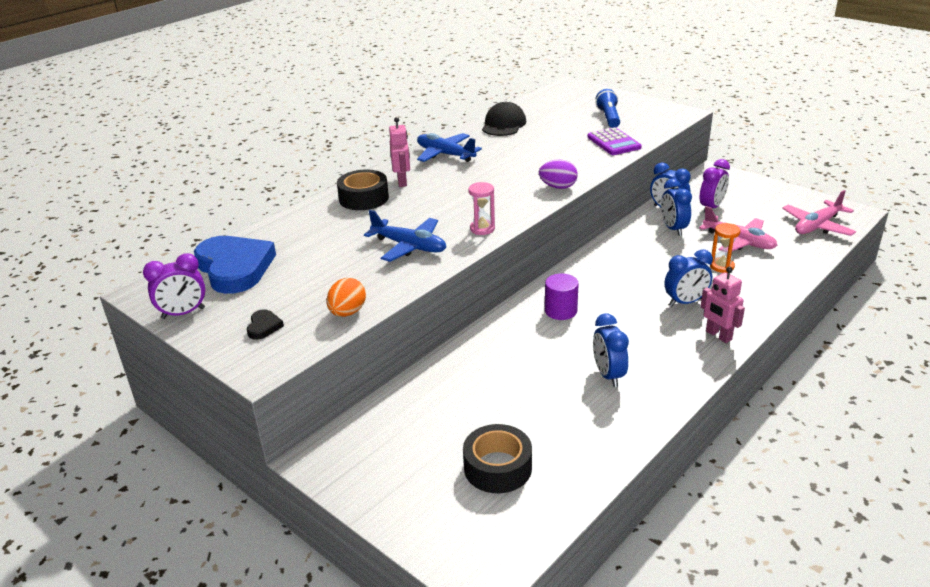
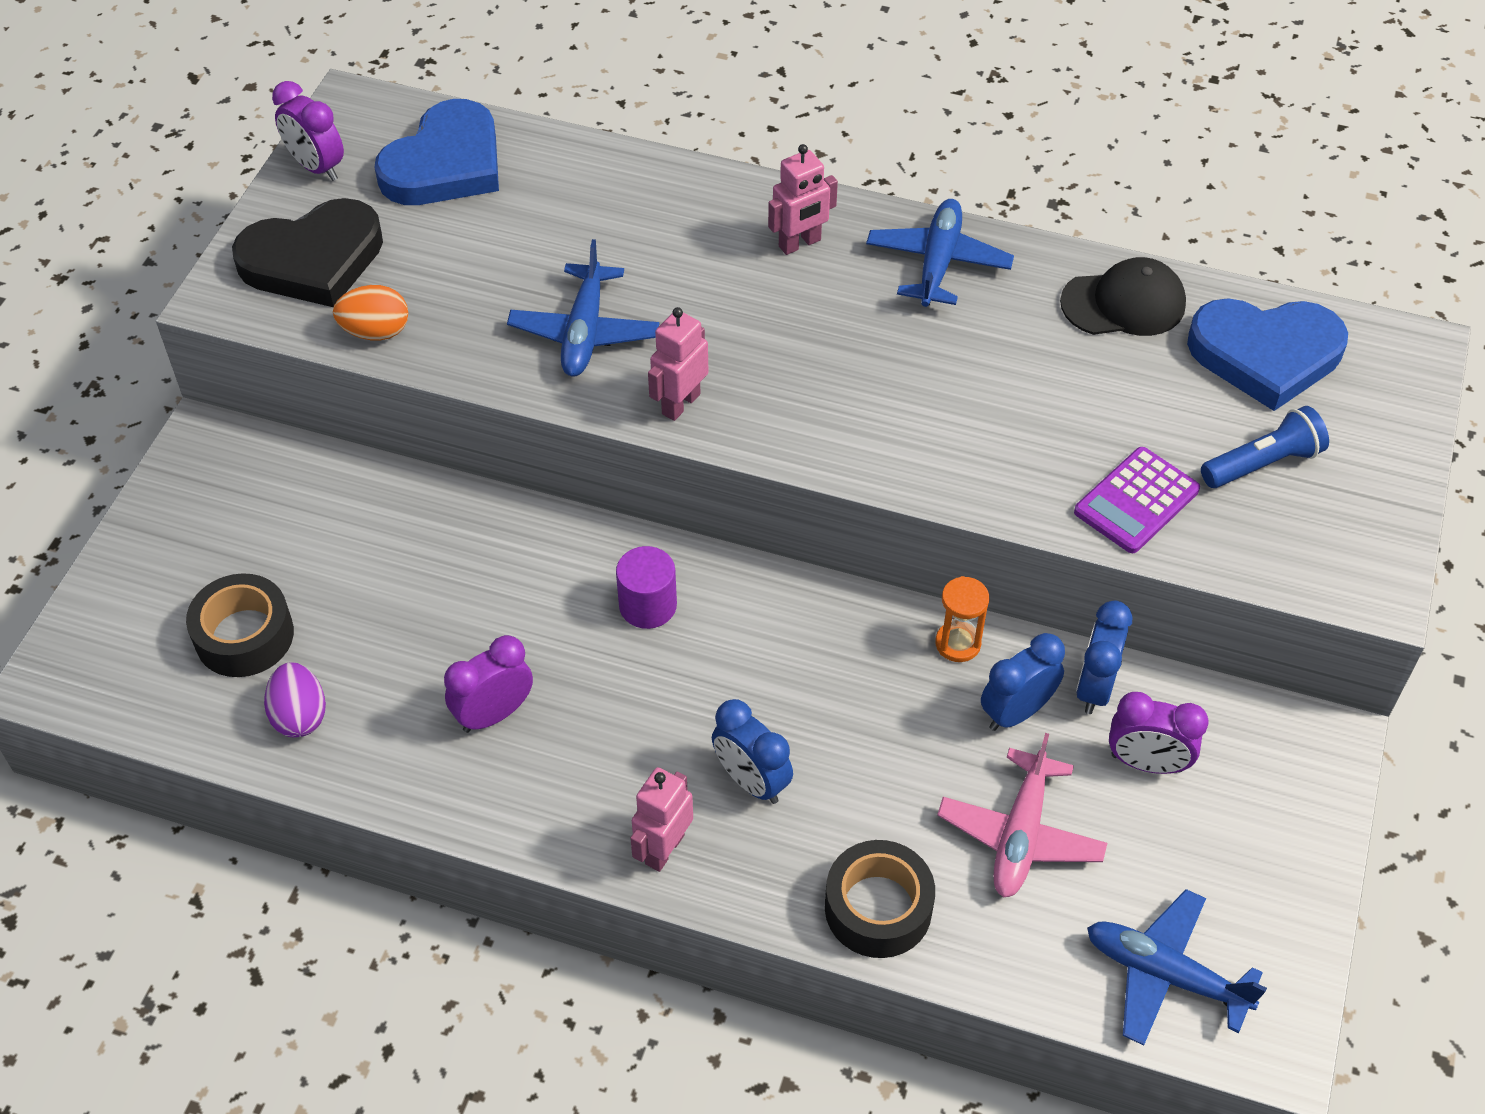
camera: 65 degrees right, 20 degrees up
black heart [247,309,284,340] -> black heart [232,198,383,307], size x2.45
black tape [337,170,389,210] -> black tape moved to [825,840,935,958]
pink hourglass [468,182,495,235] -> pink robot [648,307,708,421]
purple egg [539,159,578,189] -> purple egg moved to [264,662,326,737]
blue clock [593,313,629,387] -> purple clock [444,635,533,733]
orange hourglass [710,223,740,273] -> orange hourglass moved to [935,576,989,662]
pink plane [782,190,856,236] -> blue plane [1087,889,1267,1046]
none -> blue heart [1187,298,1348,411]

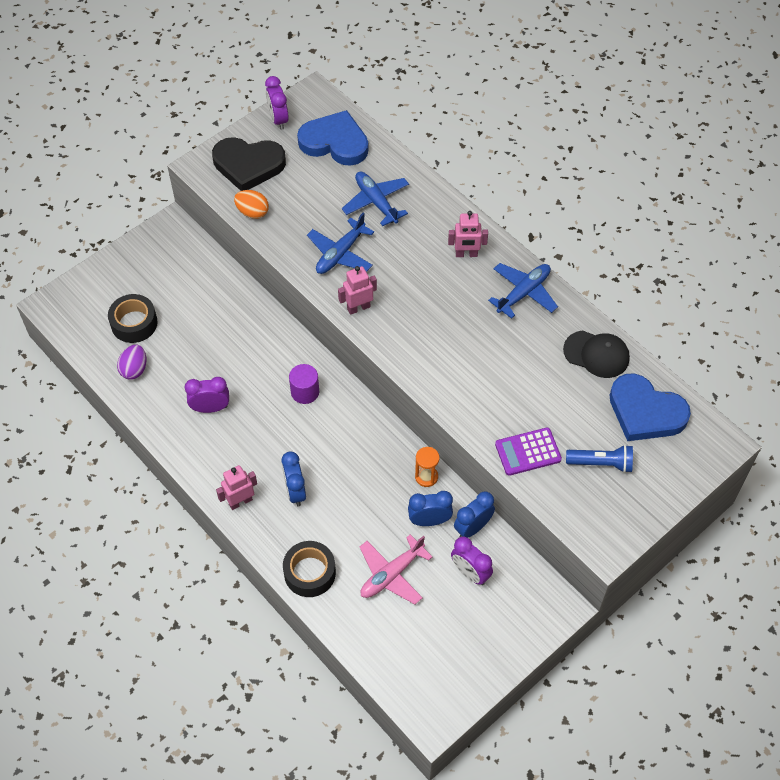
camera: 30 degrees right, 5 degrees up
blue heart [374,99,499,205] -> blue heart turned 135 degrees counterclockwise [297,110,369,166]
blue plane [1087,889,1267,1046] -> blue plane moved to [342,172,409,226]

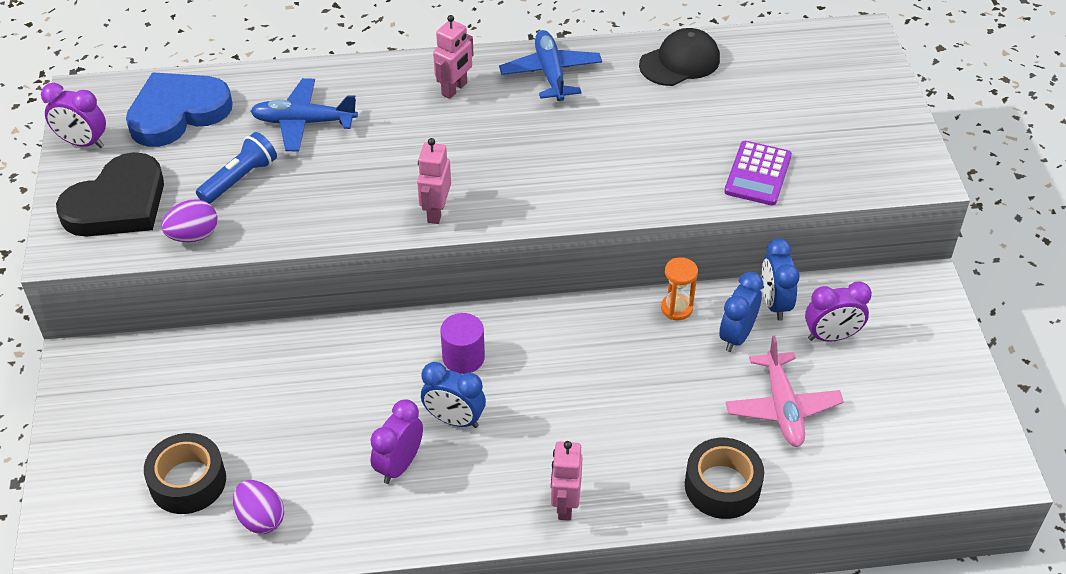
camera: 55 degrees left, 10 degrees down
orange egg [234,190,269,219] -> purple egg [161,199,218,242]
blue clock [281,452,306,506] -> blue clock moved to [421,362,486,428]
blue plane [307,212,374,274] -> none
blue flashlight [566,445,633,473] -> blue flashlight moved to [196,132,277,204]
blue heart [609,374,691,441] -> none

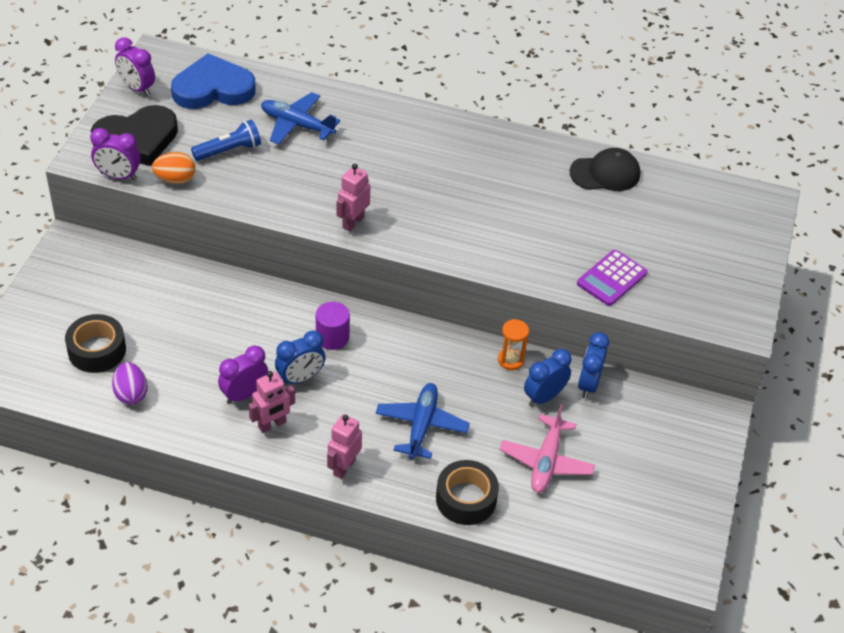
camera: 20 degrees right, 0 degrees up
purple egg [161,199,218,242] -> orange egg [152,152,195,184]
blue clock [421,362,486,428] -> blue clock turned 75 degrees counterclockwise [275,330,325,386]
pink robot [433,15,474,99] -> pink robot moved to [249,371,295,433]
blue plane [499,30,602,101] -> blue plane moved to [375,383,470,459]
purple clock [805,281,872,342] -> purple clock moved to [90,128,141,181]

